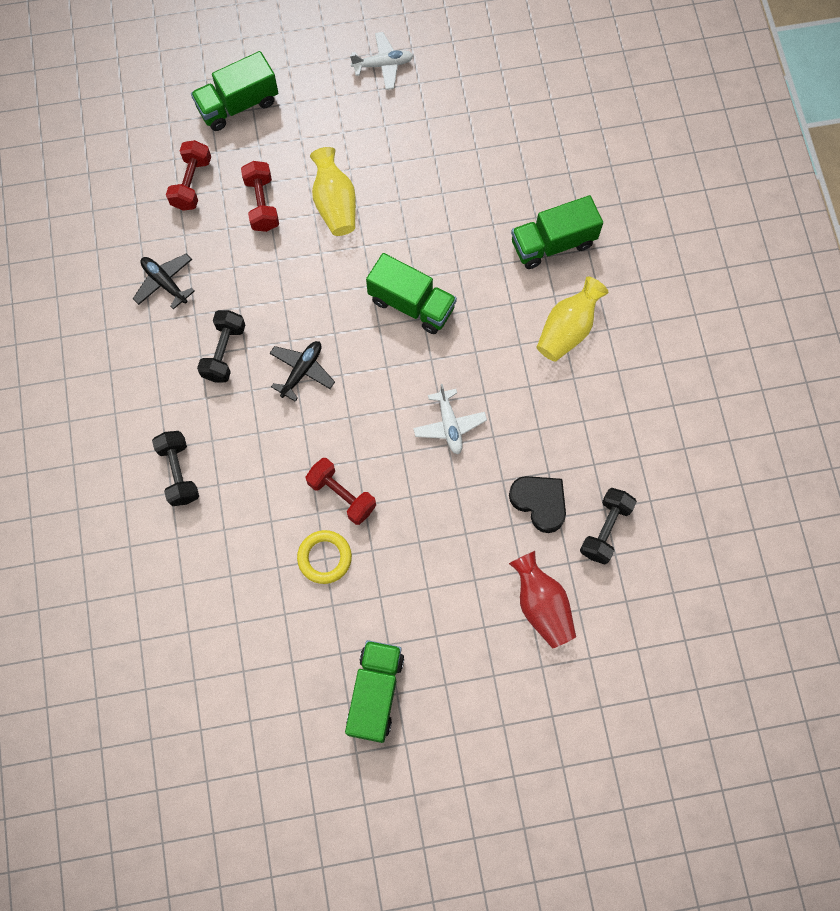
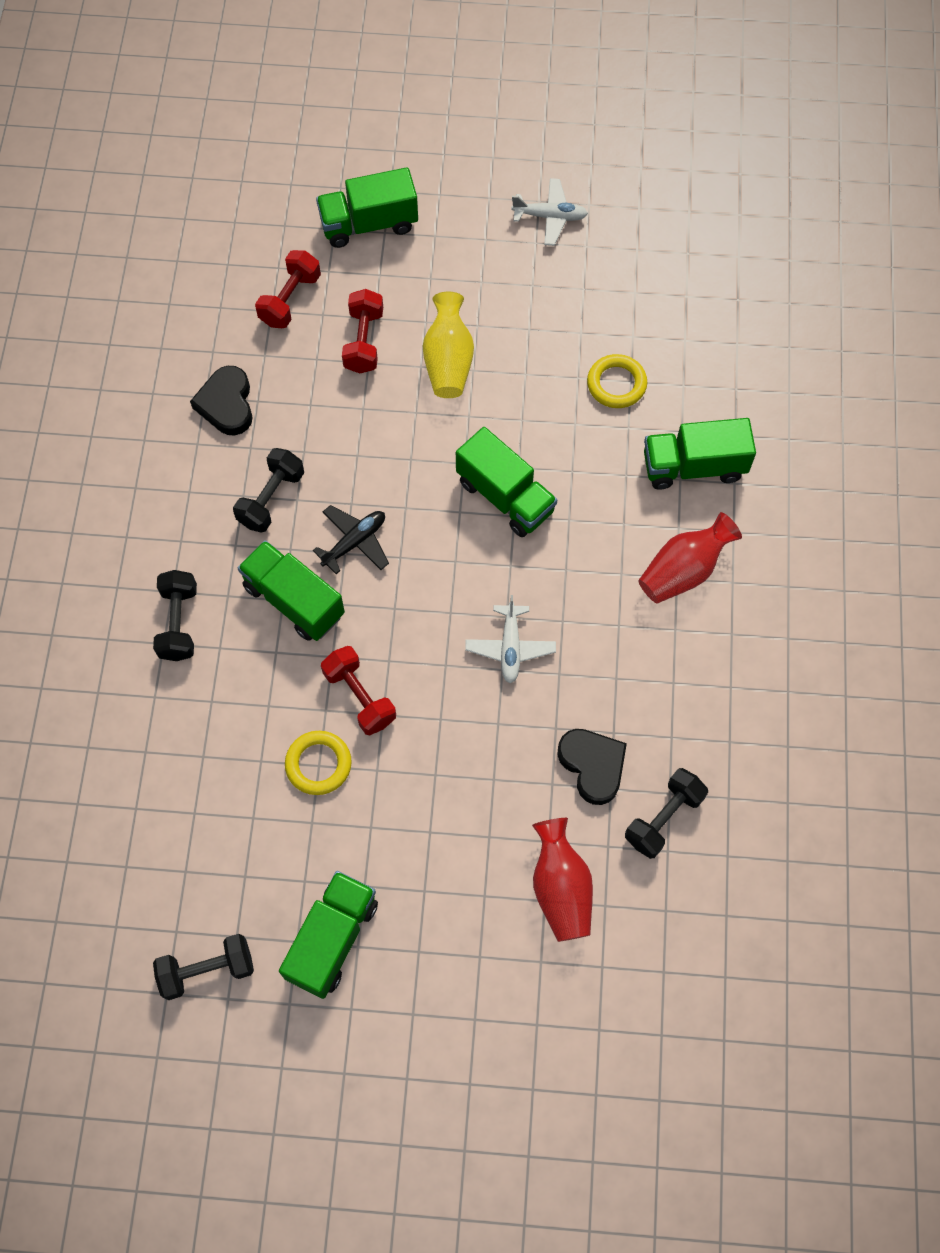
camera: 15 degrees right, 5 degrees down
black plane [133,254,195,310] -> black heart [190,366,253,436]
yellow vase [537,276,609,362] -> red vase [638,512,742,604]
none -> black dumbbell [153,934,254,1000]
none -> green truck [238,540,345,641]
none -> yellow ring [587,354,647,408]

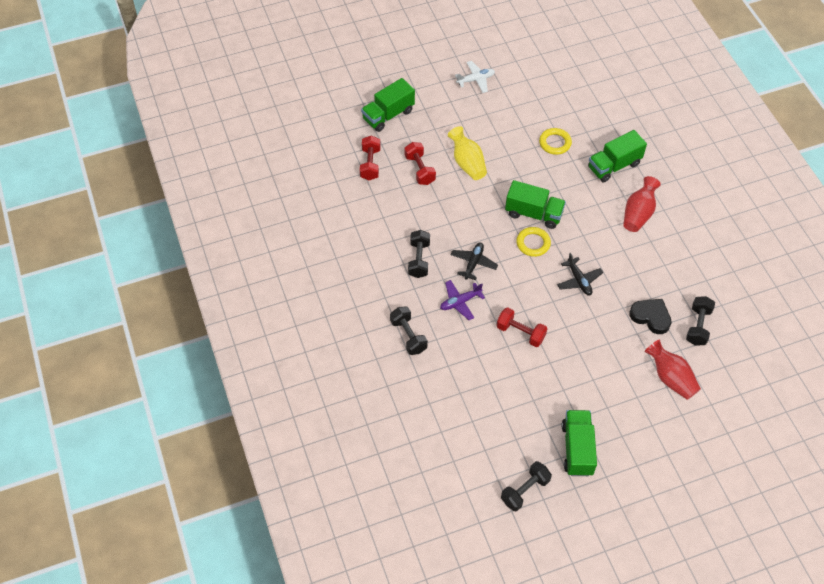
camera: 25 degrees left, 10 degrees down
black heart [190,366,253,436] -> none
green truck [238,540,345,641] -> purple plane [440,280,485,320]
yellow ring [285,731,352,795] -> yellow ring moved to [516,227,551,257]
white plane [465,595,556,683] -> black plane [557,253,603,295]

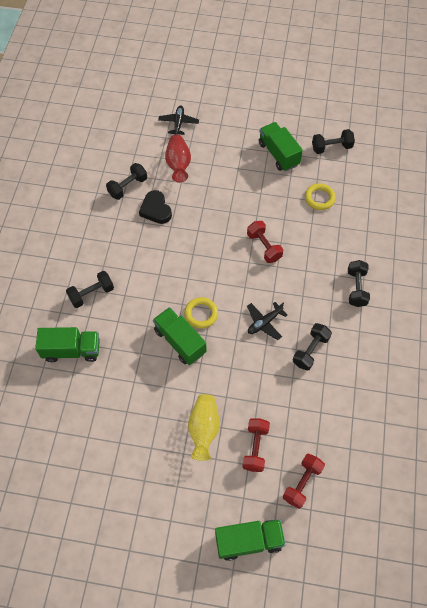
camera: 150 degrees left, 5 degrees up
purple plane [440,280,485,320] -> none
white plane [455,61,495,93] -> none
yellow ring [539,128,572,155] -> yellow ring moved to [305,184,336,210]
black plane [557,253,603,295] -> black plane moved to [158,105,199,135]
green truck [562,410,597,476] -> green truck turned 120 degrees clockwise [259,122,303,171]
red vase [623,176,661,232] -> black dumbbell [66,271,114,308]

